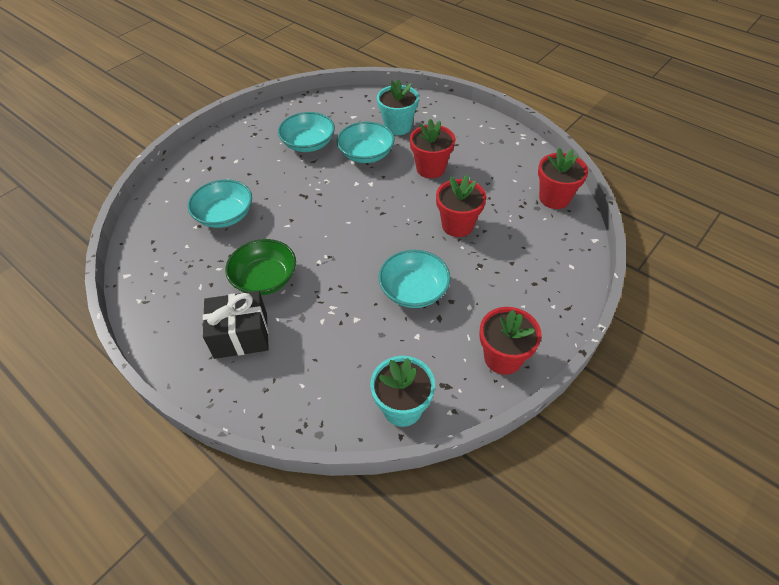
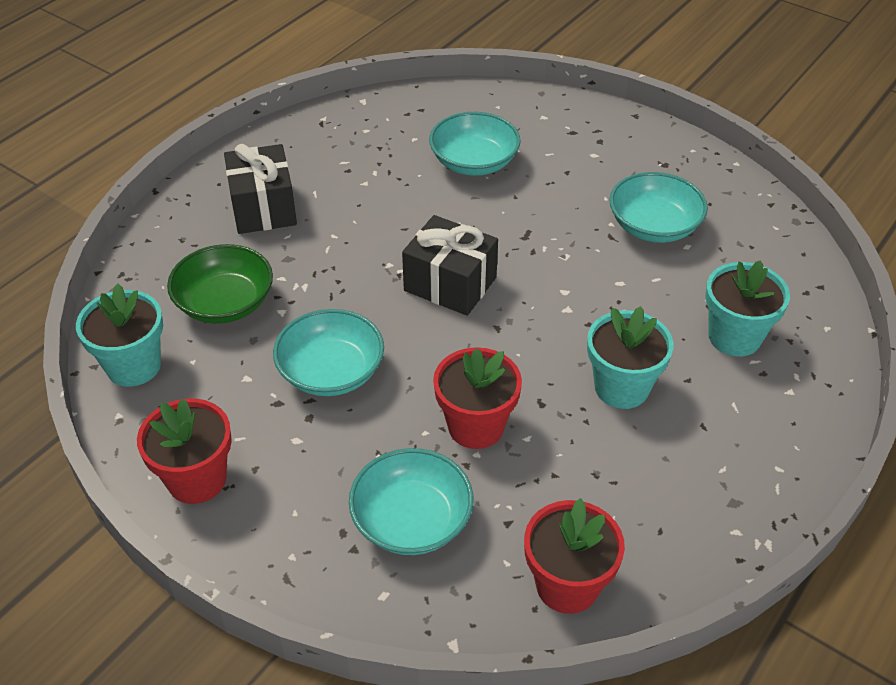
camera: 85 degrees right, 5 degrees down
green bowl [225,239,296,295] -> green bowl moved to [167,244,273,324]
turquoise bowl [337,122,395,163] -> turquoise bowl moved to [349,448,473,555]
red flower pot [410,119,455,178] -> turquoise flower pot [587,306,674,409]
none -> black gift [402,215,498,316]

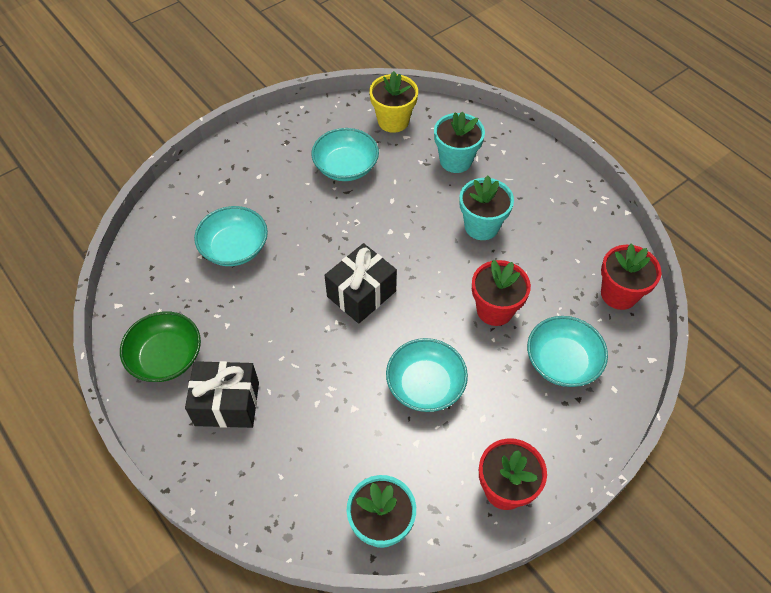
camera: 75 degrees left, 10 degrees up
green bowl [167,244,273,324] -> green bowl moved to [120,311,201,382]
none -> yellow flower pot [369,71,418,133]

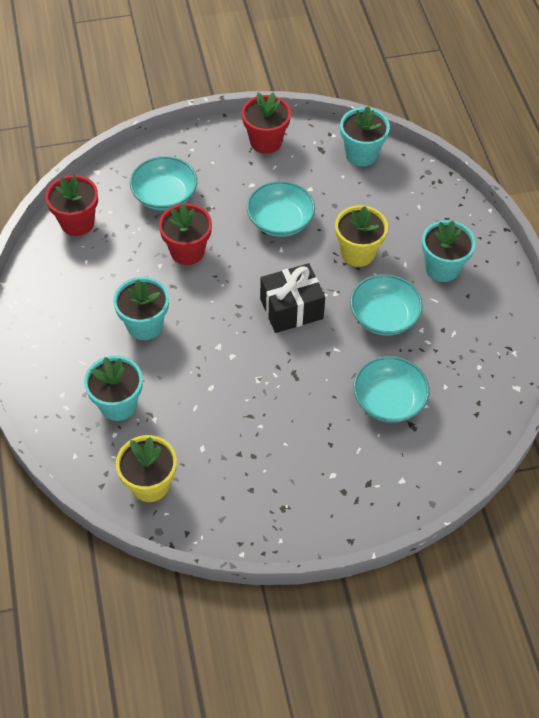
camera: 155 degrees left, 0 degrees up
green bowl [120,311,201,382] -> none
black gift [185,361,259,428] -> turquoise flower pot [422,220,476,282]
turquoise bowl [311,128,379,181] -> turquoise bowl moved to [350,274,423,336]
none -> yellow flower pot [335,205,388,267]

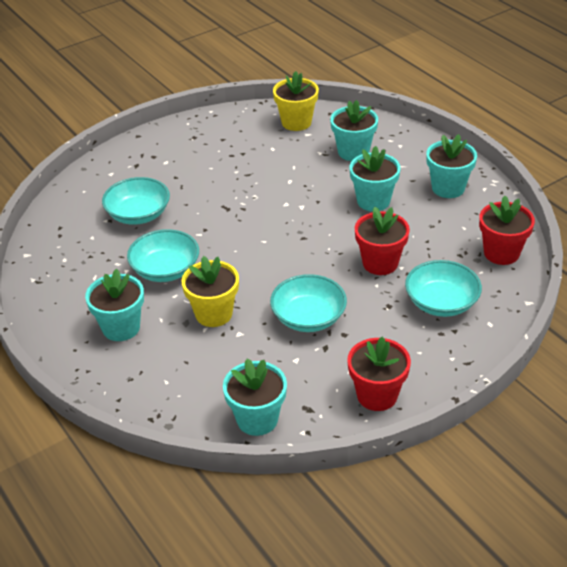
camera: 160 degrees right, 15 degrees down
black gift [260,263,325,333] -> none
none -> turquoise flower pot [426,134,477,198]

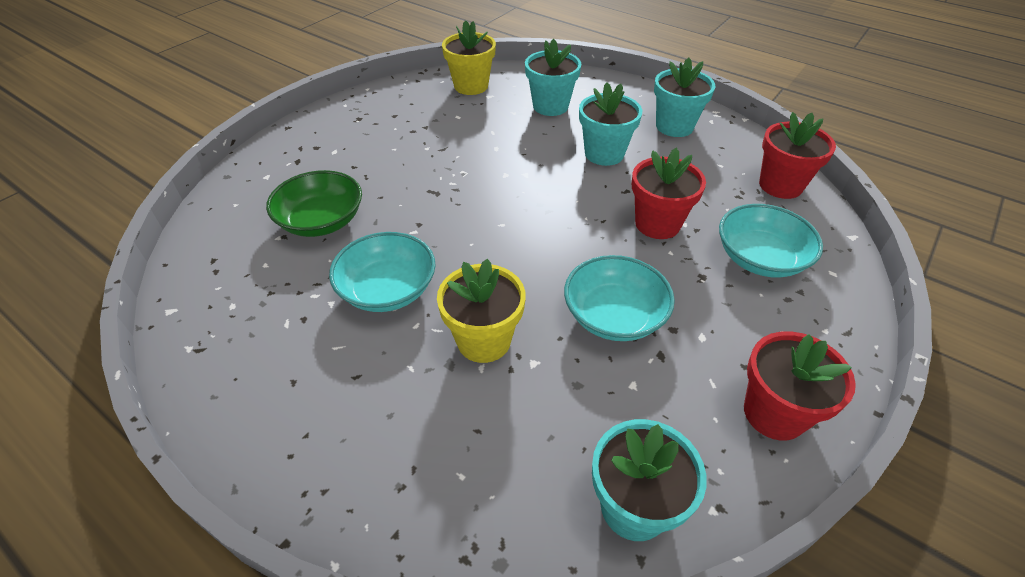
camera: 20 degrees left, 5 degrees up
turquoise flower pot [85,268,144,341] -> none
turquoise bowl [102,177,170,225] -> green bowl [266,170,362,237]

